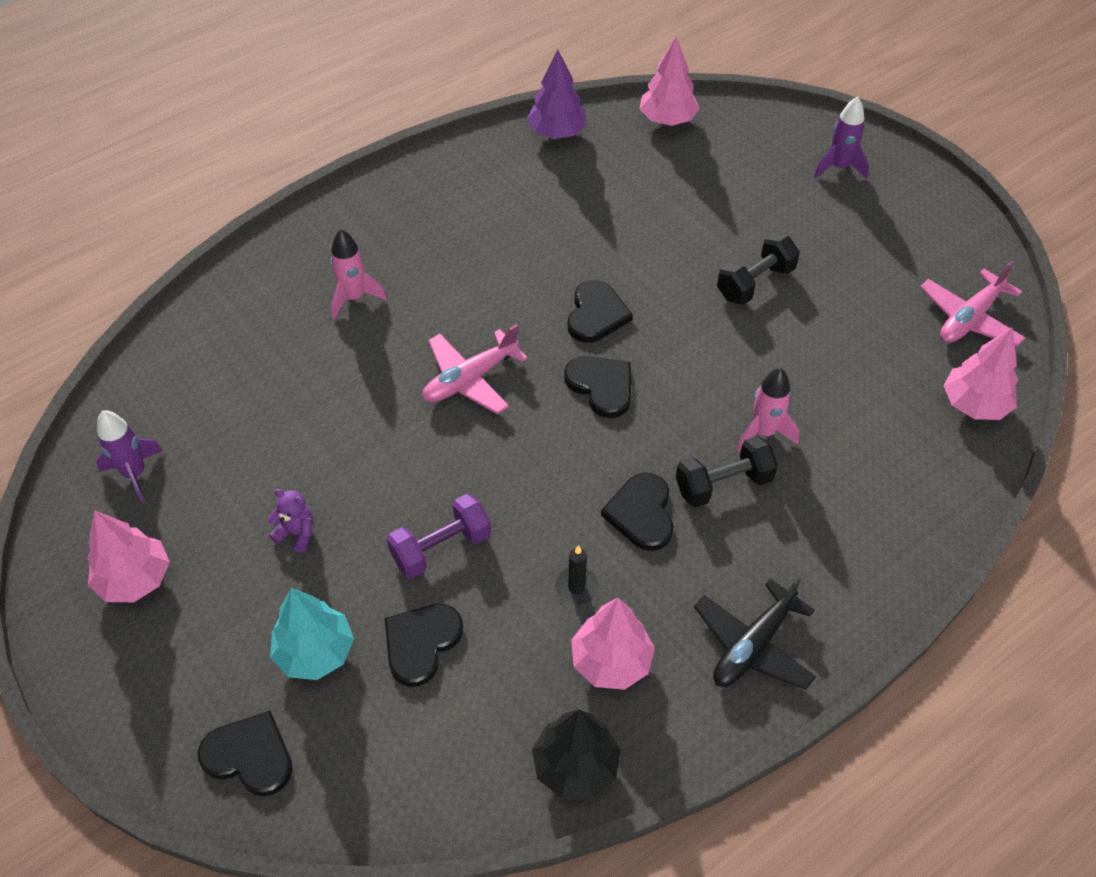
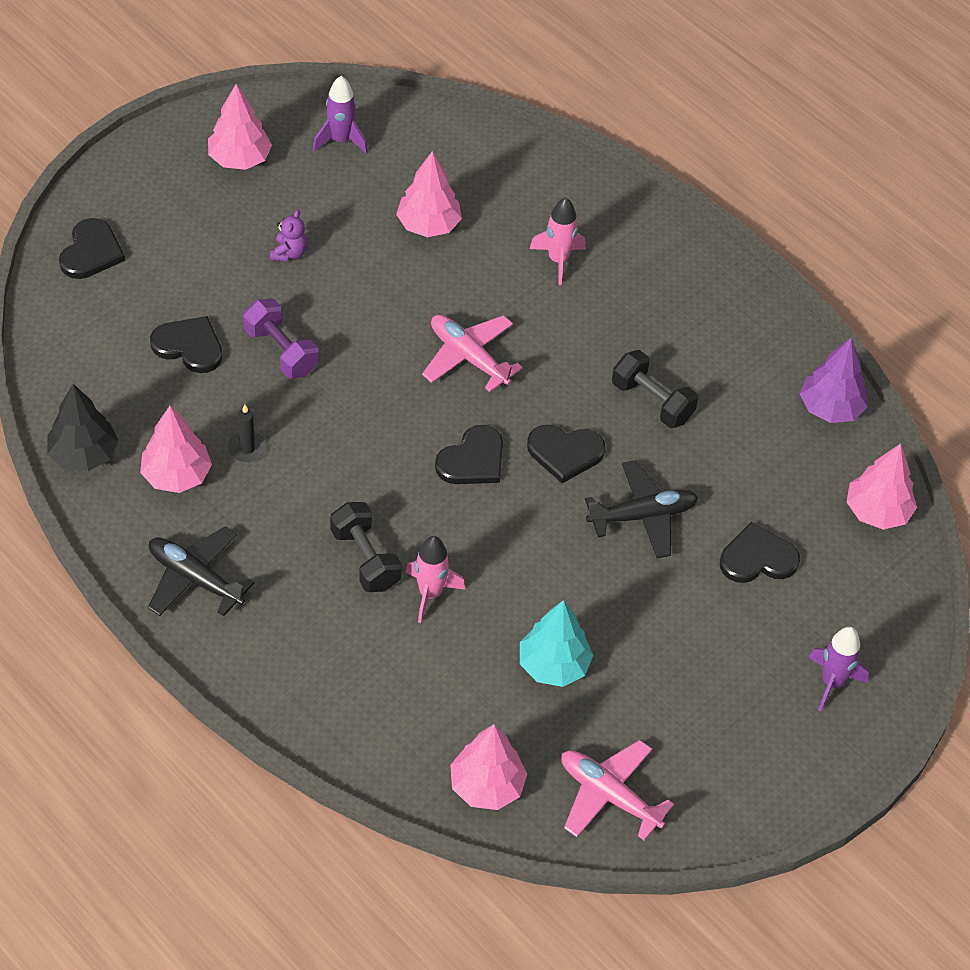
camera: 80 degrees right, 0 degrees up
turquoise tree [270,588,354,680] -> turquoise tree moved to [520,600,593,687]
black heart [601,472,674,551] -> black heart moved to [720,522,800,583]
black dumbbell [717,234,800,305] -> black dumbbell moved to [612,350,698,428]
none -> pink tree [396,151,462,237]
none -> black plane [585,460,698,558]

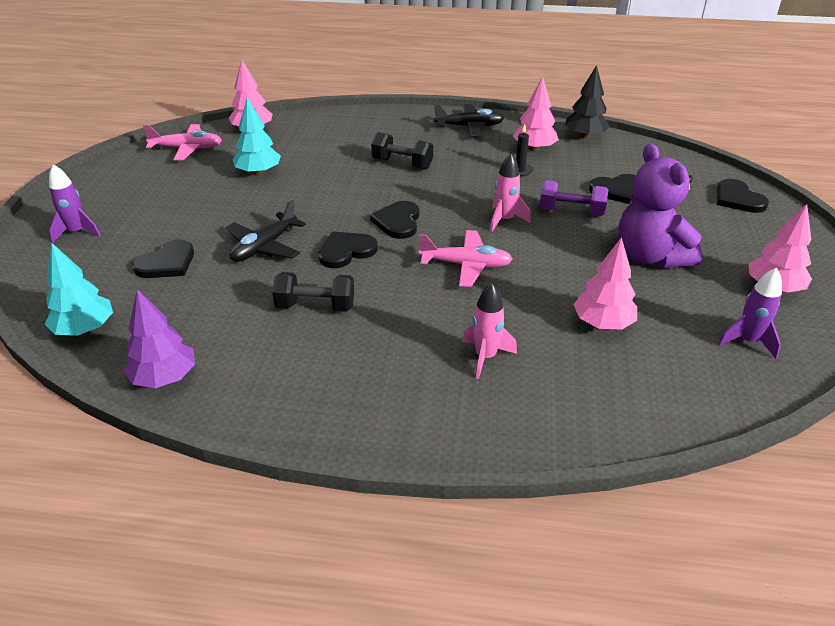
camera: 145 degrees right, 15 degrees down
purple teddy bear [270,209,308,261] -> purple teddy bear [618,144,702,268], size x2.46
pink rocket [405,536,465,623] -> pink rocket moved to [490,153,531,232]
pink tree [847,443,917,530] -> turquoise tree [45,243,113,336]

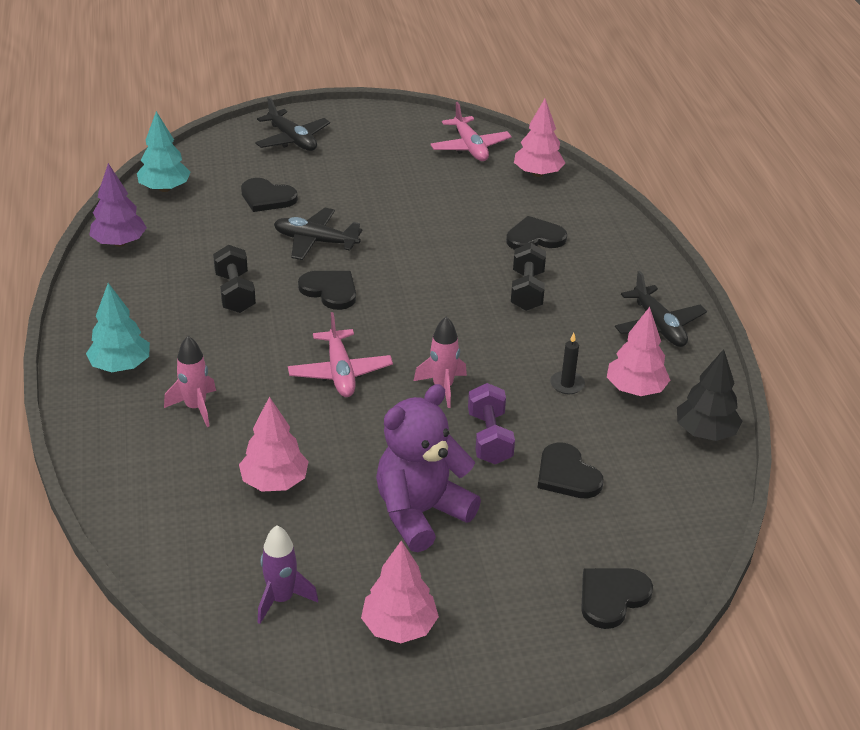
camera: 70 degrees right, 0 degrees up
purple rocket [49,164,101,243] -> black plane [255,97,330,151]
turquoise tree [232,98,281,175] -> turquoise tree moved to [86,283,150,372]
black heart [370,201,419,239] -> black heart moved to [506,216,567,250]

